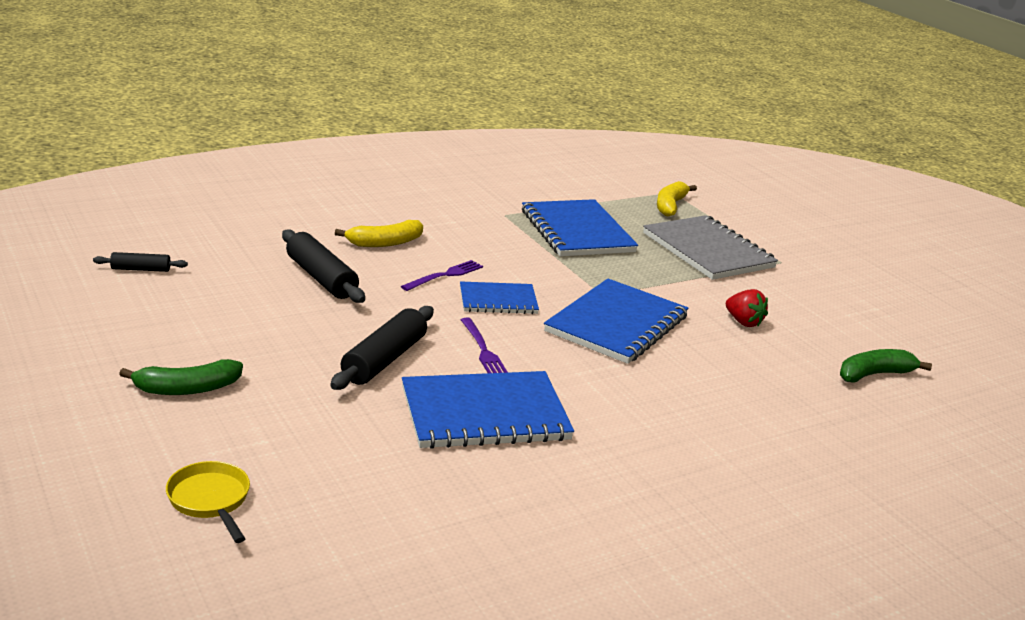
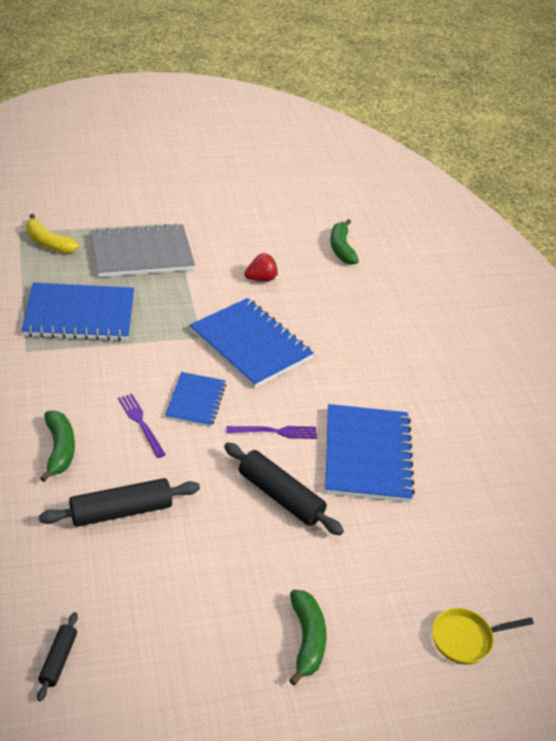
camera: 75 degrees left, 15 degrees up
yellow banana [335,220,423,247] -> green banana [40,411,75,482]

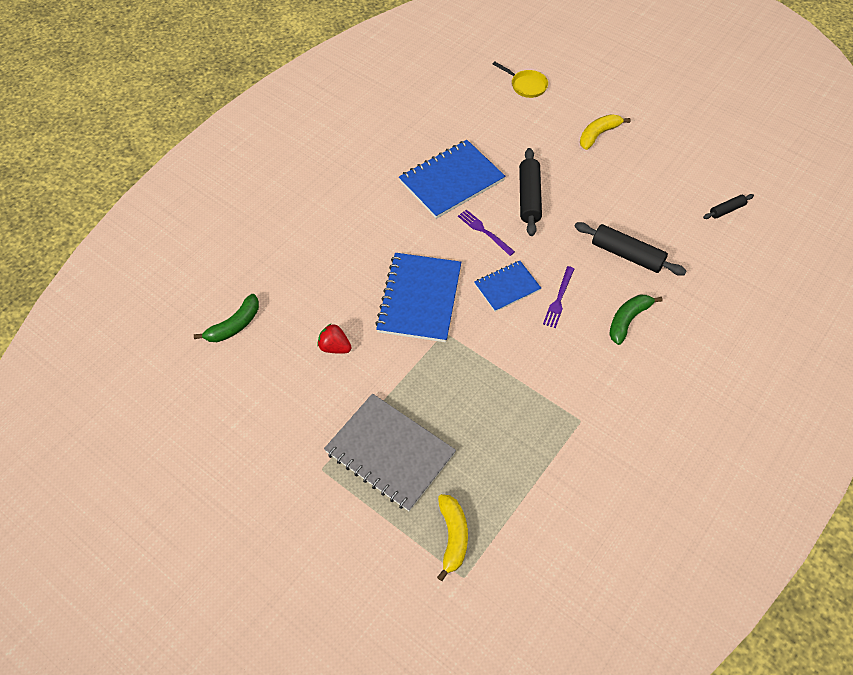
camera: 125 degrees left, 15 degrees up
blue notebook [21,283,134,341] -> none
green banana [289,590,327,686] -> yellow banana [580,114,630,150]

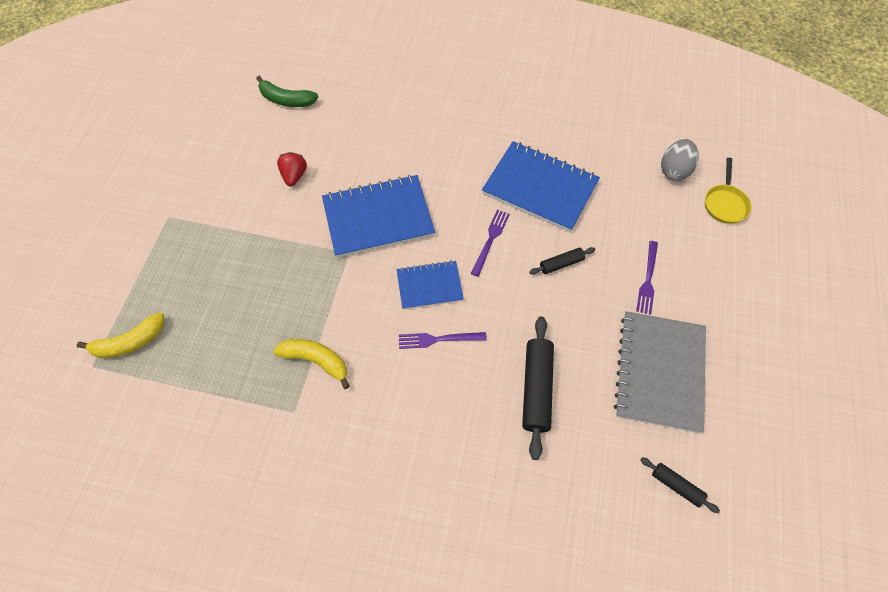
camera: 65 degrees right, 5 degrees up
grey notebook [324,393,456,511] -> grey notebook moved to [614,311,706,433]
blue notebook [474,261,541,312] -> blue notebook turned 45 degrees counterclockwise [397,261,464,310]
black rolling pin [519,148,542,236] -> black rolling pin [529,247,595,275], size x0.54
yellow banana [580,114,630,150] -> yellow banana moved to [273,339,350,389]
green banana [609,295,662,345] -> none
none -> purple fork [636,241,658,315]
none -> grey egg [661,139,699,181]

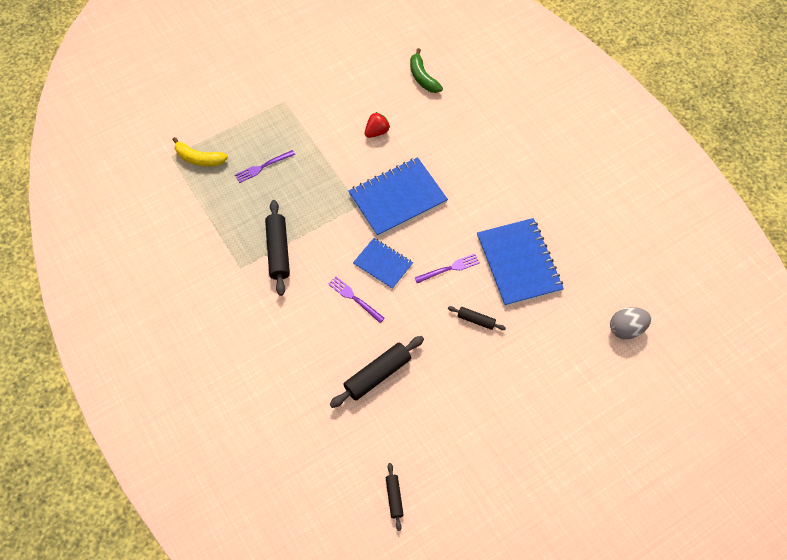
camera: 45 degrees right, 0 degrees up
yellow banana [273,339,350,389] -> black rolling pin [265,200,290,296]
blue notebook [322,175,435,258] -> blue notebook turned 60 degrees counterclockwise [348,157,448,237]
grey notebook [614,311,706,433] -> none
purple fork [636,241,658,315] -> purple fork moved to [235,150,295,183]
yellow pan [705,158,752,224] -> none

